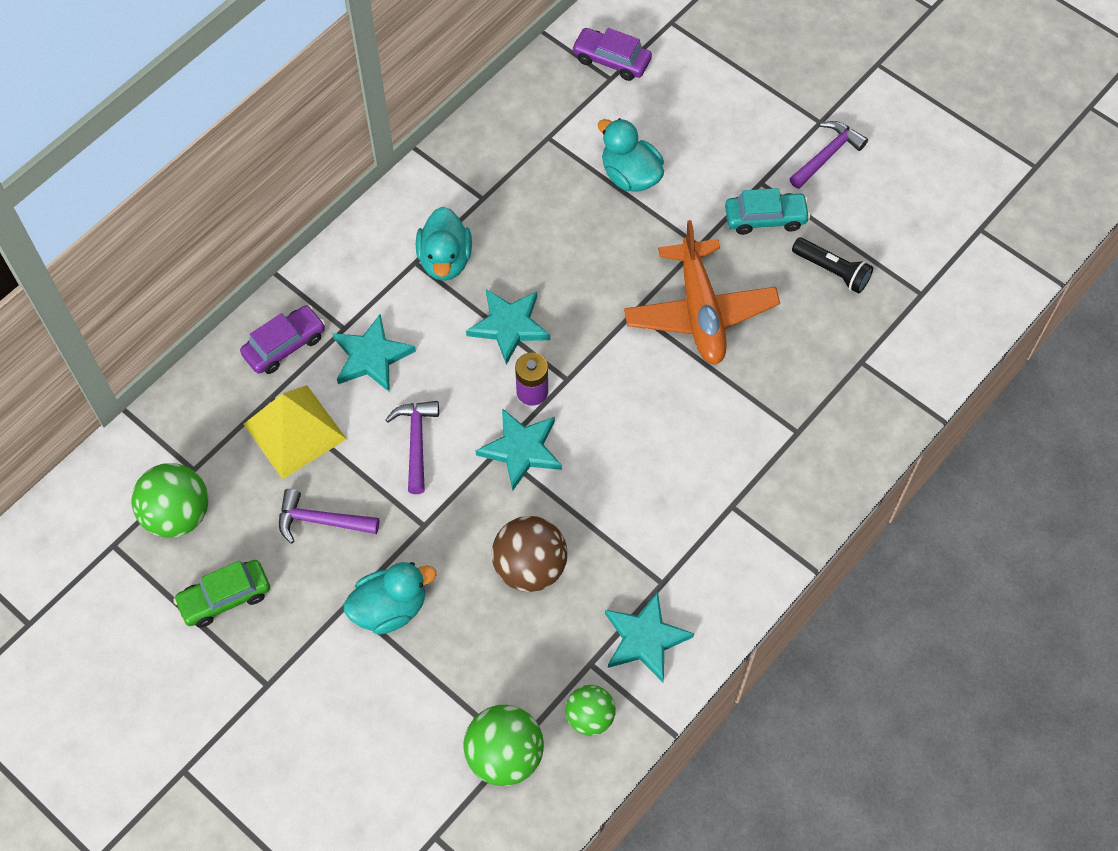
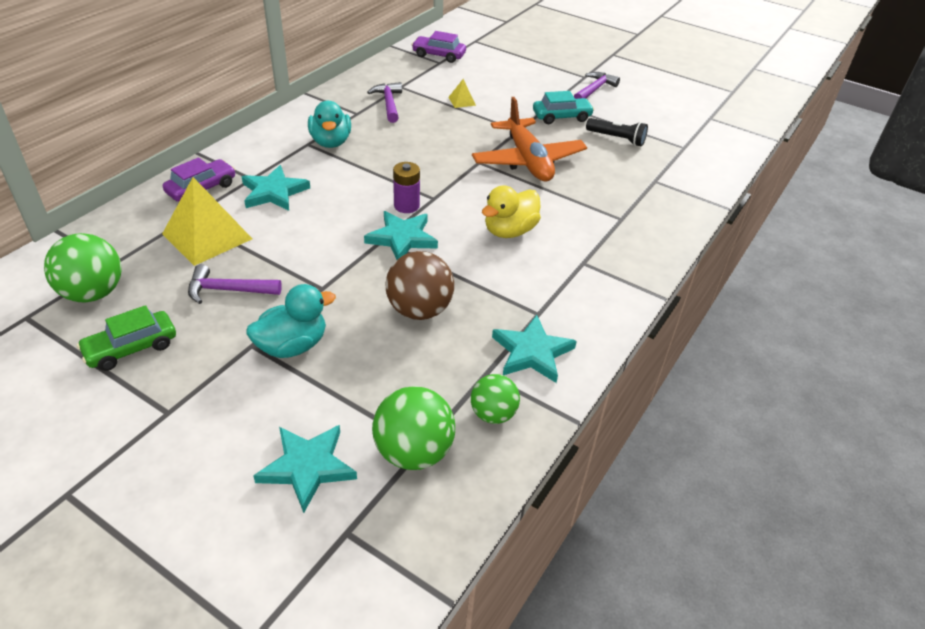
camera: 10 degrees left, 20 degrees down
purple hammer [385,401,439,494] -> purple hammer moved to [367,82,402,123]
turquoise star [466,289,550,365] -> turquoise star moved to [253,425,357,513]
turquoise duck [598,118,664,191] -> yellow pyramid [448,79,476,108]
none -> yellow duck [482,185,541,238]

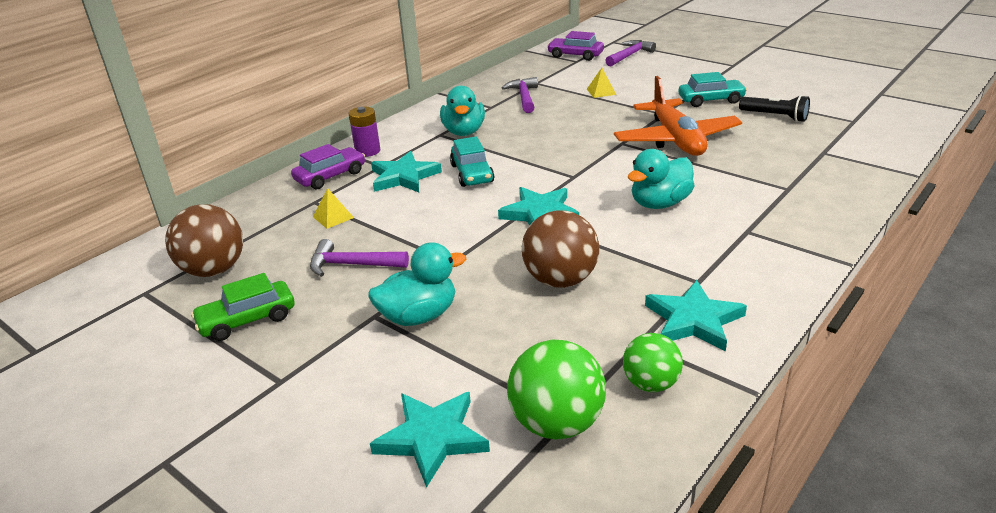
camera: 10 degrees right, 10 degrees down
green ball [44,233,121,303] -> brown ball [165,204,243,277]
yellow pyramid [162,177,252,266] -> yellow pyramid [313,188,354,229], size x0.45
purple battery [393,162,420,213] -> purple battery moved to [349,107,380,157]
yellow duck [482,185,541,238] -> turquoise duck [627,149,695,209]
purple hammer [574,72,620,99] -> purple hammer moved to [605,40,656,67]
none -> turquoise car [450,137,494,187]

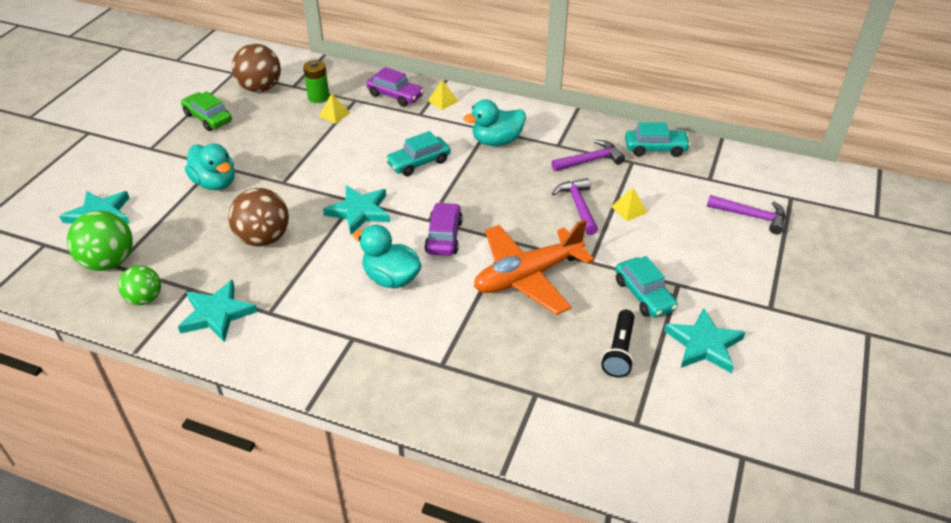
camera: 70 degrees right, 10 degrees up
purple hammer [310,239,409,277] -> purple hammer moved to [552,178,598,235]
purple battery [349,107,380,157] -> yellow pyramid [428,80,459,110]
turquoise star [371,151,442,192] -> turquoise star moved to [664,308,745,373]
purple car [547,31,604,61] -> purple car moved to [424,202,463,256]
none -> green battery [303,60,330,103]
none -> turquoise car [625,122,691,157]

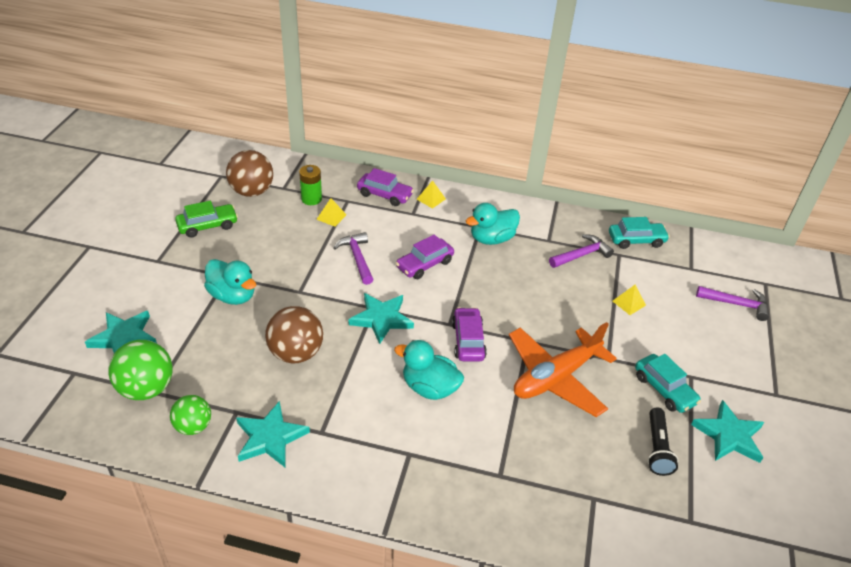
camera: 10 degrees left, 0 degrees up
green car [181,91,232,131] -> green car turned 120 degrees clockwise [175,201,238,237]
turquoise car [385,131,450,176] -> purple car [396,235,454,279]
purple hammer [552,178,598,235] -> purple hammer moved to [333,232,374,285]

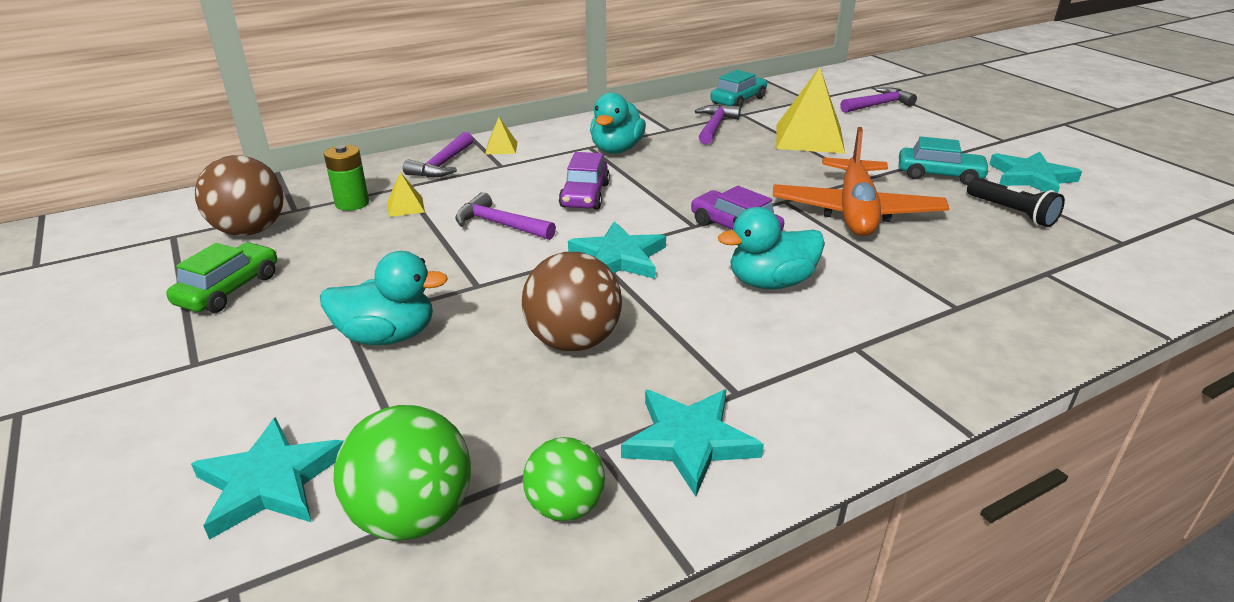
camera: 40 degrees left, 10 degrees down
purple car [357,168,414,206] -> purple hammer [403,132,473,178]
yellow pyramid [613,285,646,315] -> yellow pyramid [776,67,845,154], size x2.23

